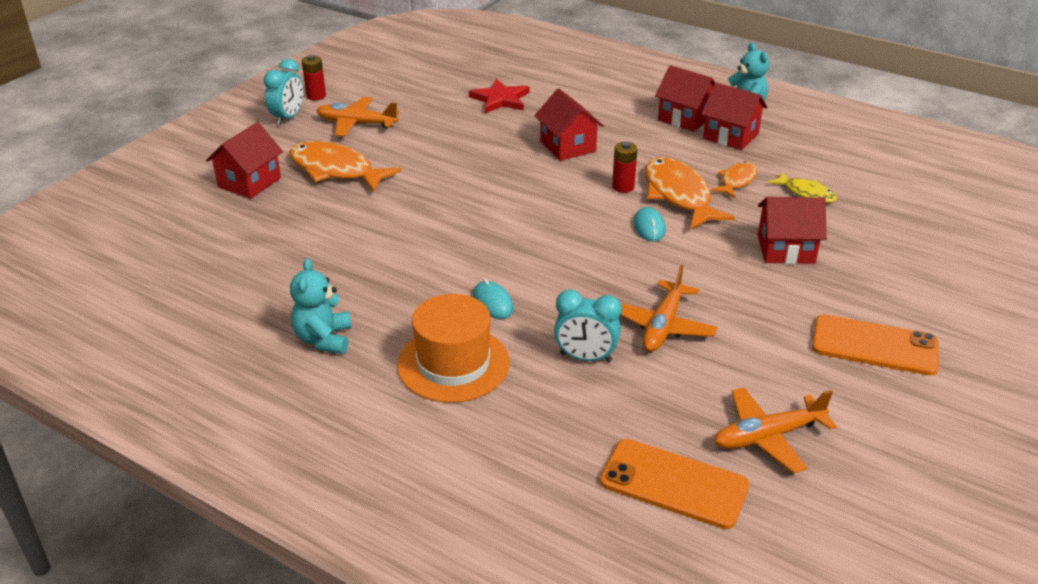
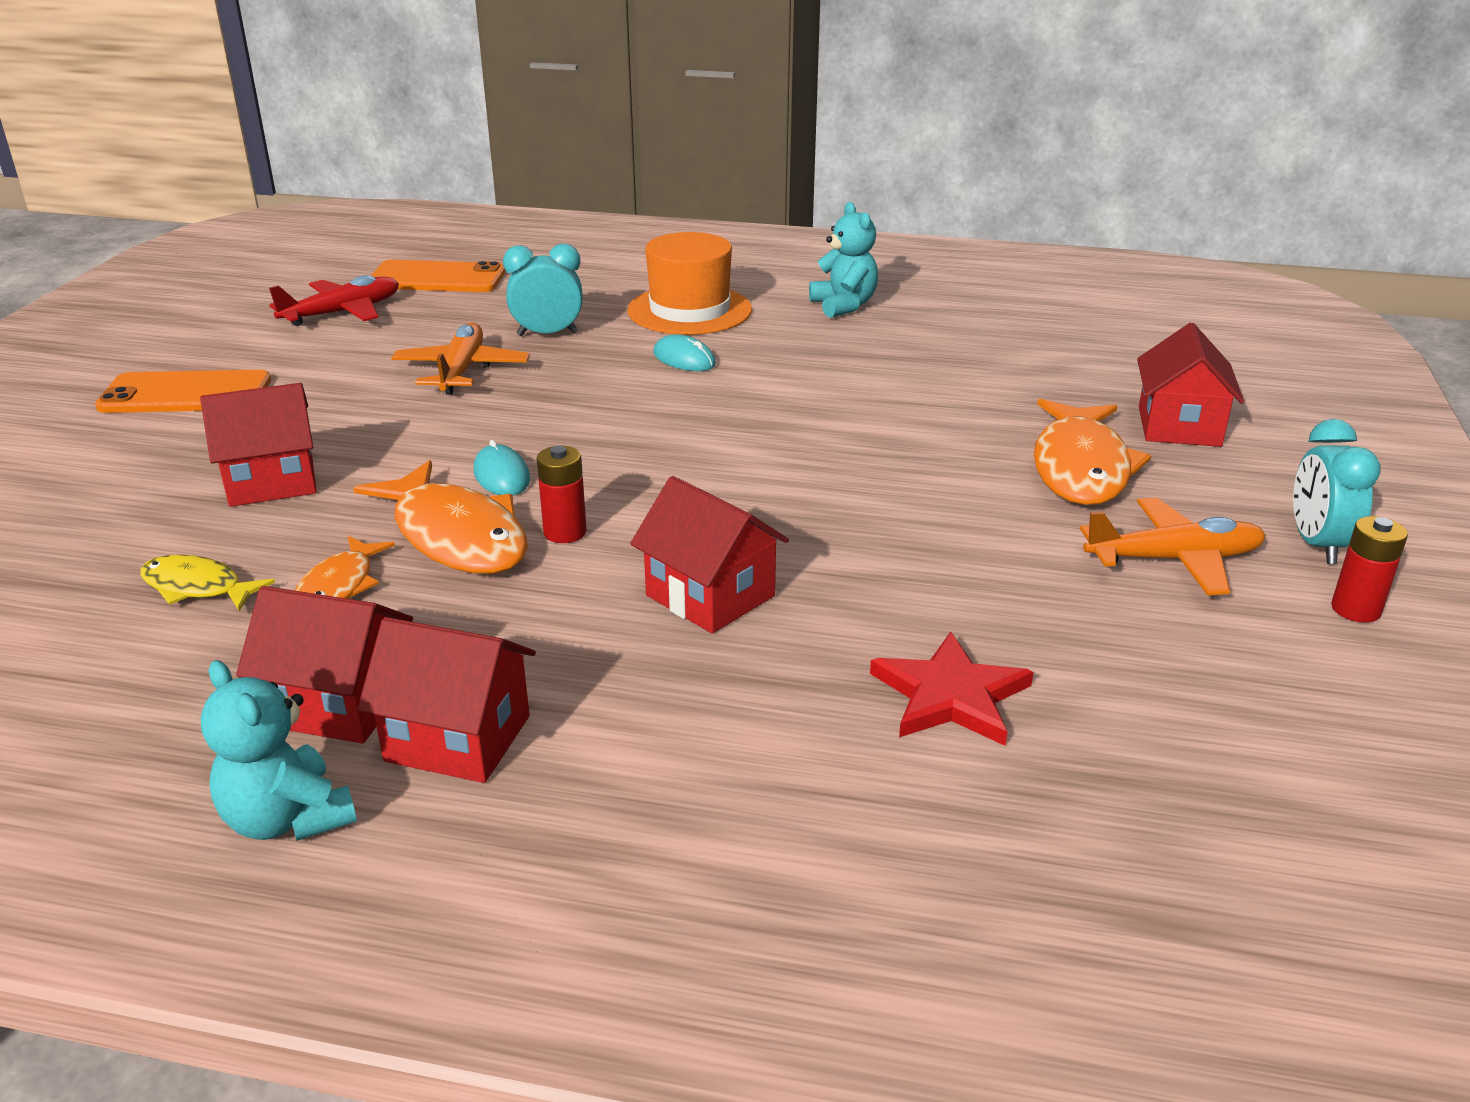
camera: 160 degrees right, 5 degrees down
orange fish [289,141,402,193] -> orange fish turned 90 degrees clockwise [1034,399,1151,505]
orange plane [714,387,837,473] -> red plane [269,275,399,326]

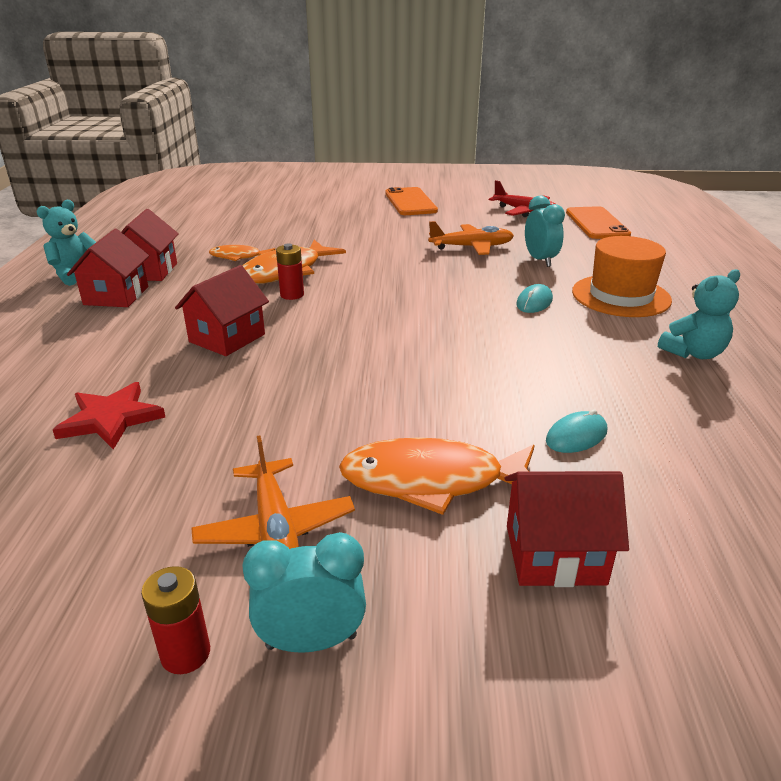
camera: 80 degrees right, 0 degrees up
yellow fish [140,554,275,611] -> none
red house [200,383,317,507] -> none
turquoise mouse [474,440,530,495] -> turquoise mouse moved to [546,409,607,453]

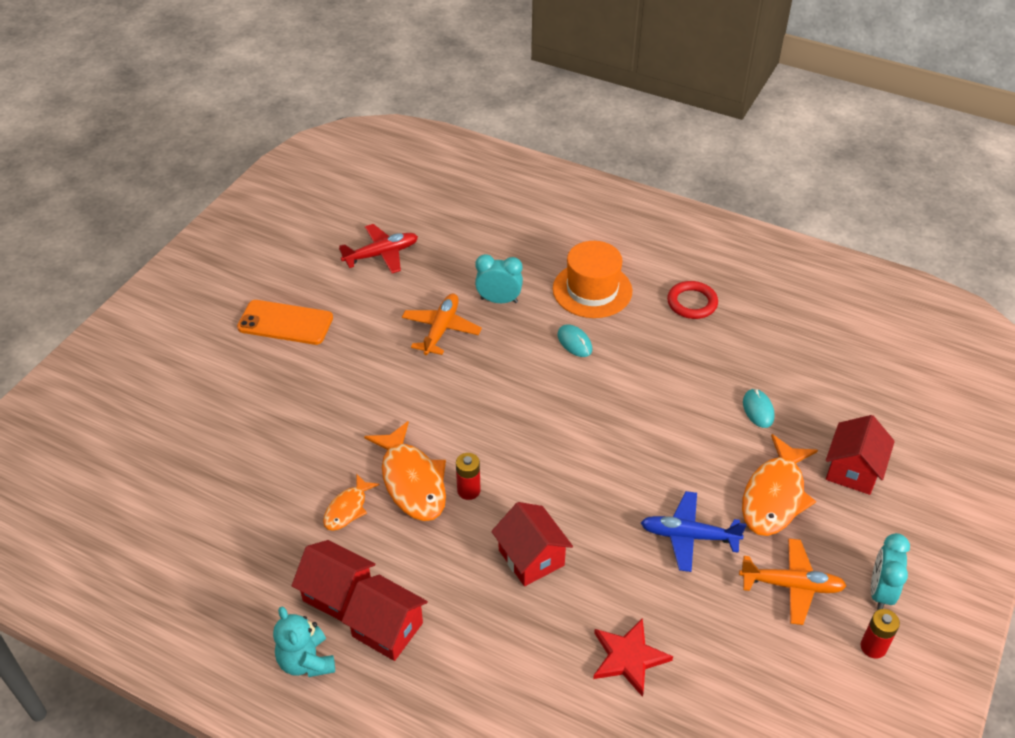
camera: 65 degrees left, 15 degrees up
orange phone [566,206,631,239] -> none
turquoise teddy bear [658,269,740,359] -> red ring [667,281,718,319]
none -> blue plane [641,491,747,572]

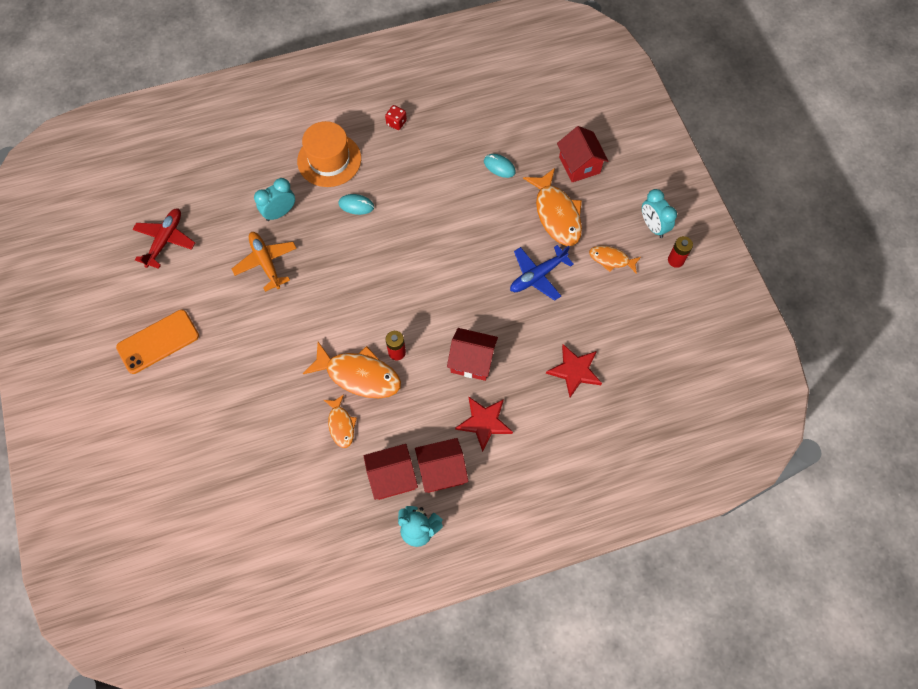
camera: 45 degrees left, 20 degrees up
red ring [667,281,718,319] -> red dice [385,105,407,130]
orange plane [739,538,847,625] -> orange fish [589,246,641,274]
none -> red star [455,397,513,452]

